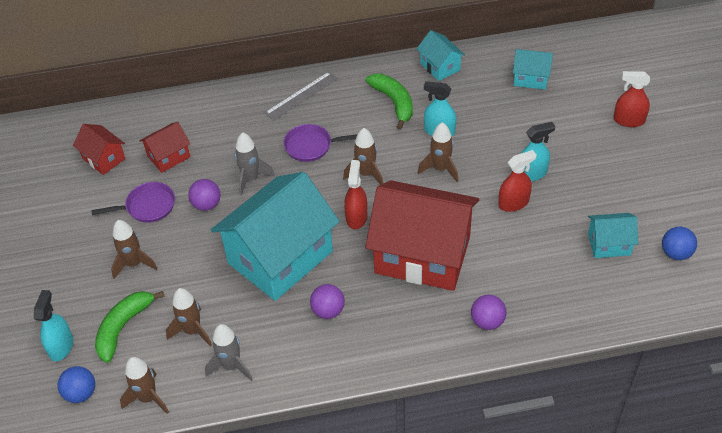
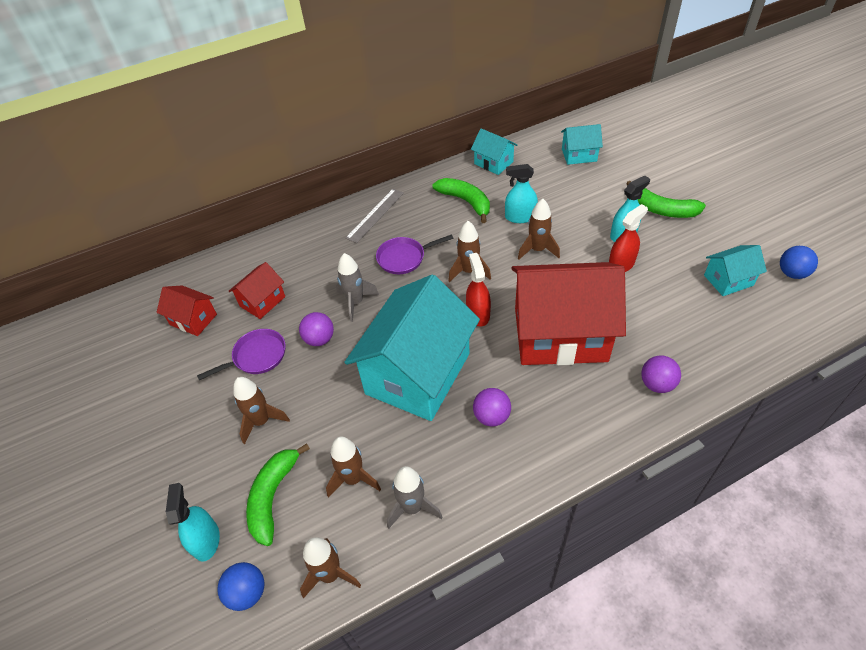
camera: 15 degrees left, 0 degrees up
red spray bottle [613,71,650,127] -> none
none -> green banana [626,181,706,218]

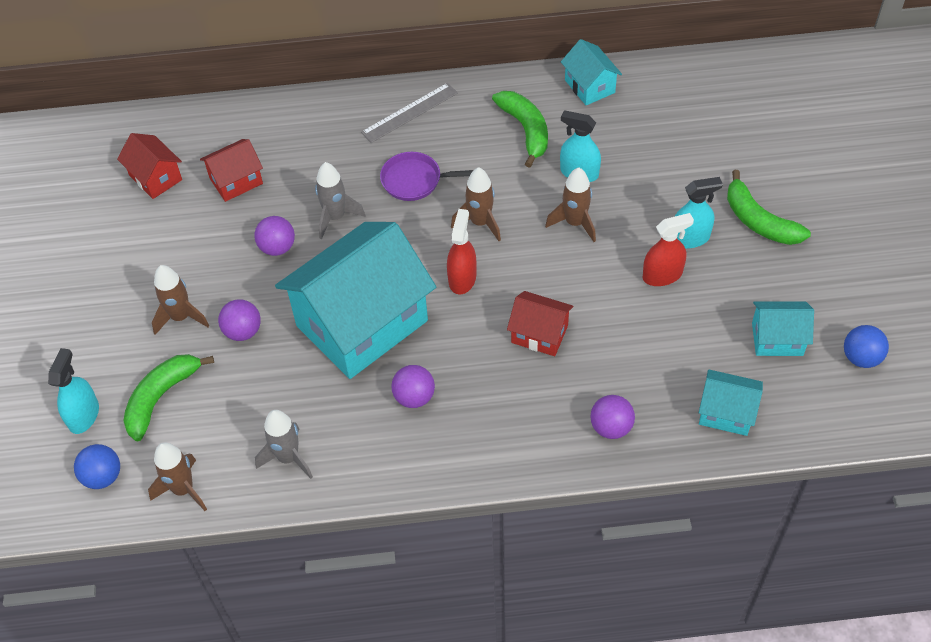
camera: 20 degrees right, 5 degrees up
purple pan [197,329,285,380] -> none
brown rocket [326,436,381,498] -> none
red house [511,262,626,365] -> red house [507,291,573,356], size x0.45
turquoise house [561,124,603,165] -> turquoise house moved to [699,369,763,436]
none -> purple ball [218,299,261,341]

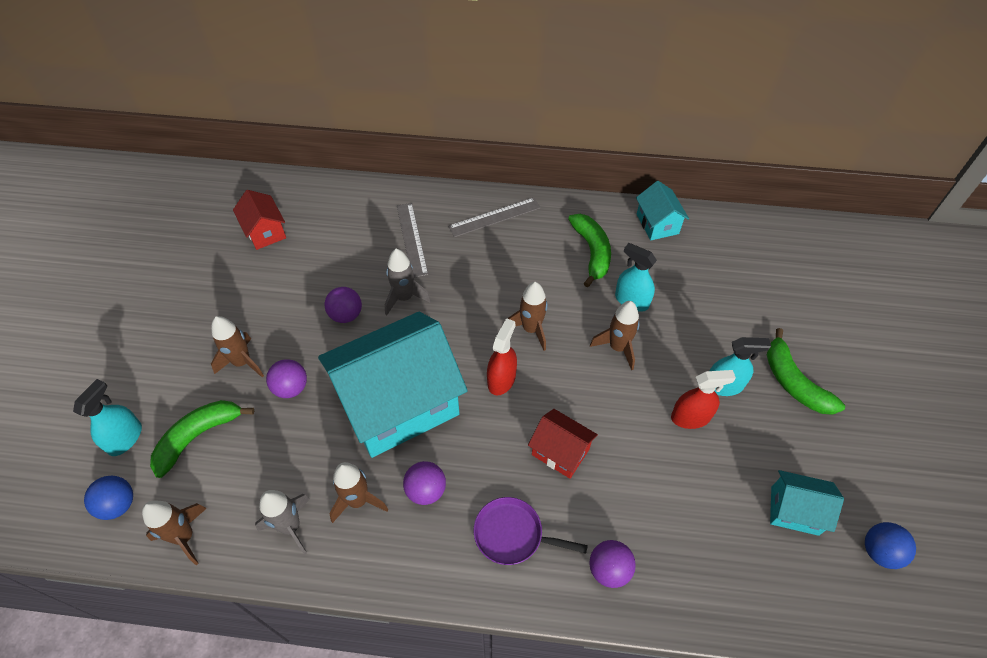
camera: 10 degrees right, 0 degrees up
red house [200,139,263,202] -> none
purple pan [380,152,473,201] -> purple pan moved to [474,497,588,565]
turquoise house [699,369,763,436] -> none
none -> brown rocket [330,462,388,523]
none -> grey ruler [397,203,428,278]

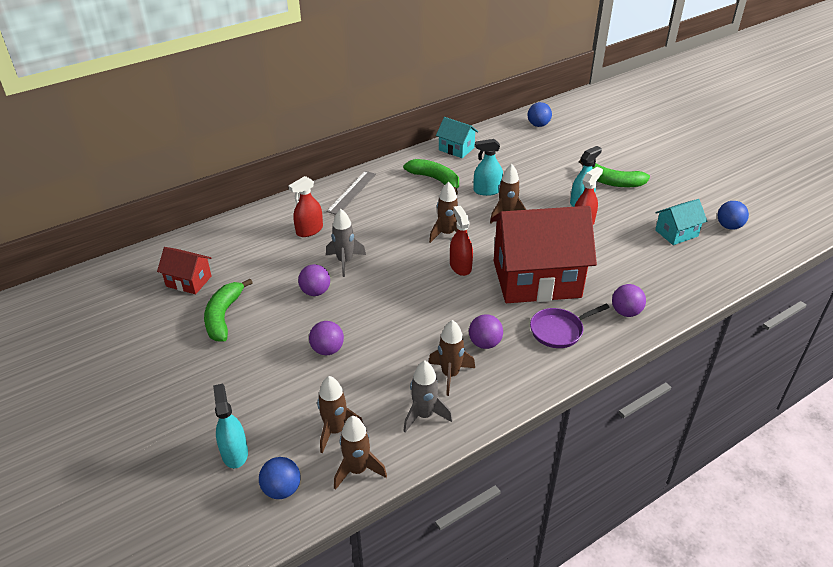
camera: 40 degrees left, 15 degrees down
green banana [150,400,254,478] -> green banana moved to [204,279,253,342]
brown rocket [211,316,264,377] -> brown rocket moved to [317,376,363,453]
turquoise house [318,312,467,458] -> none
grey ruler [397,203,428,278] -> red spray bottle [288,176,323,237]
red house [528,409,598,479] -> red house [491,206,597,303], size x2.21
none -> blue ball [528,102,552,127]

